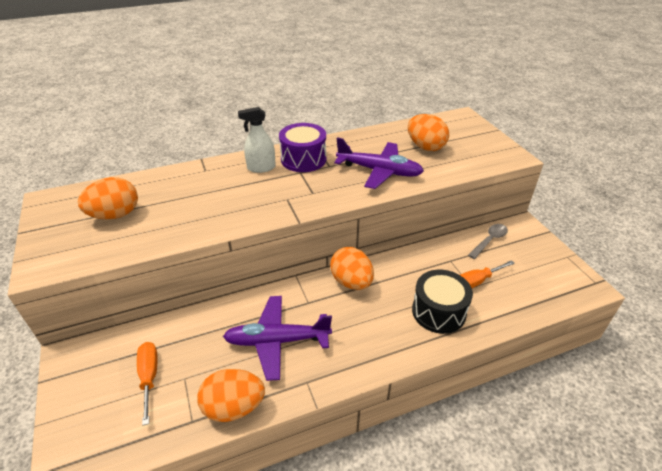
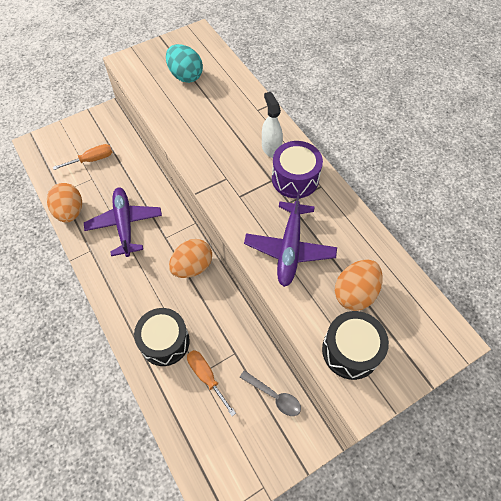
camera: 80 degrees right, 20 degrees up
orange egg [78,177,138,220] -> turquoise egg [166,44,203,83]
none -> black drum [322,311,389,380]

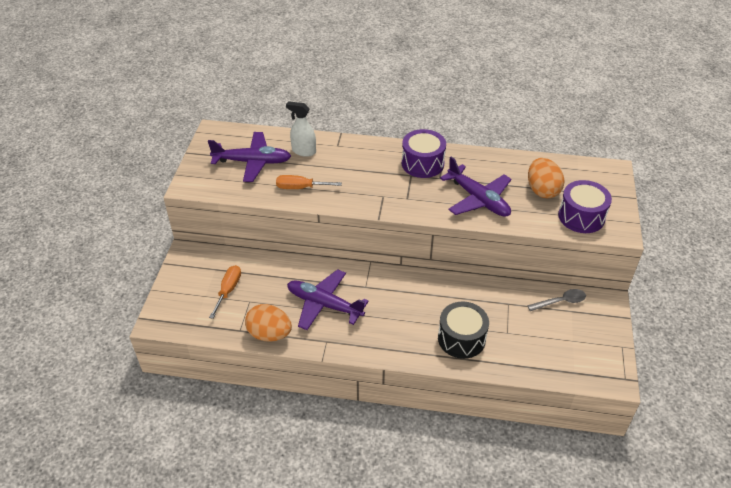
camera: 50 degrees left, 15 degrees down
turquoise egg [166,44,203,83] -> purple plane [208,132,291,182]
orange egg [169,239,212,278] -> none
orange screwdriver [187,350,236,416] -> orange screwdriver moved to [276,175,342,189]
white spray bottle [262,92,283,158] -> white spray bottle moved to [286,101,316,157]
black drum [322,311,389,380] -> purple drum [558,180,612,233]

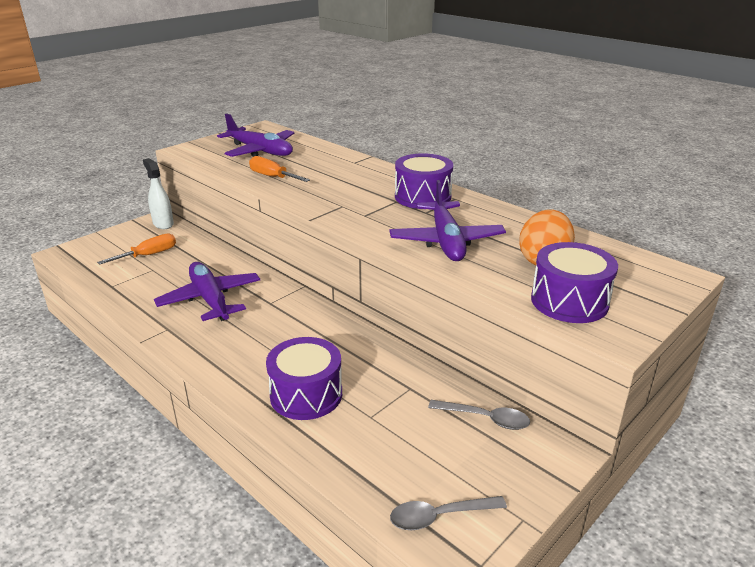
camera: 35 degrees right, 15 degrees down
orange egg [245,304,292,342] -> none
white spray bottle [286,101,316,157] -> white spray bottle moved to [143,158,174,229]
black drum [438,301,489,359] -> purple drum [266,337,342,420]
none -> grey spoon [390,496,507,530]

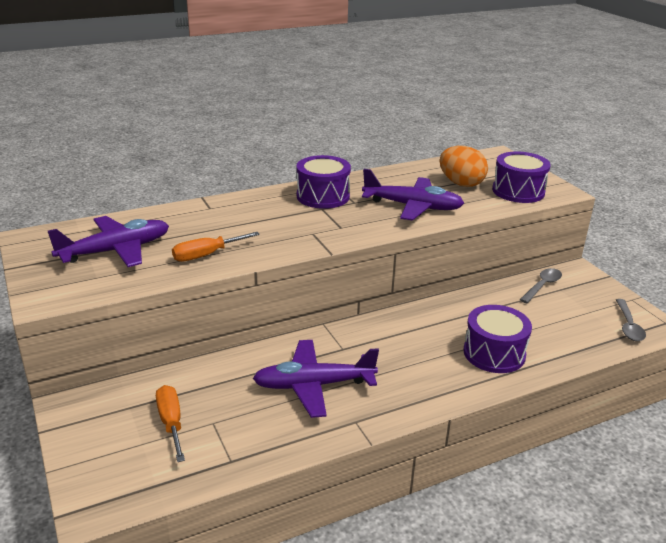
camera: 70 degrees left, 0 degrees up
white spray bottle [143,158,174,229] -> none

